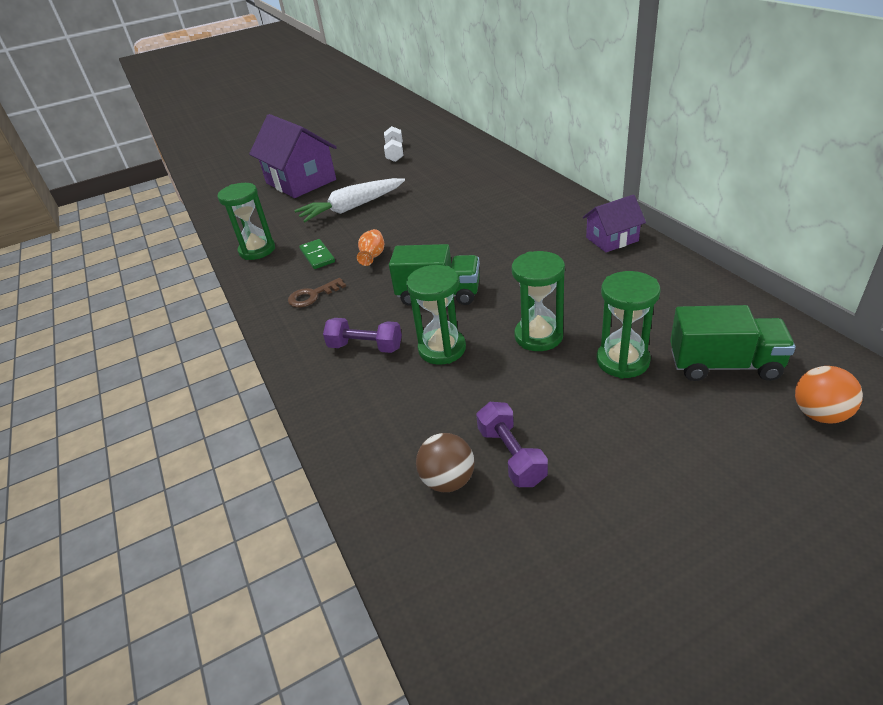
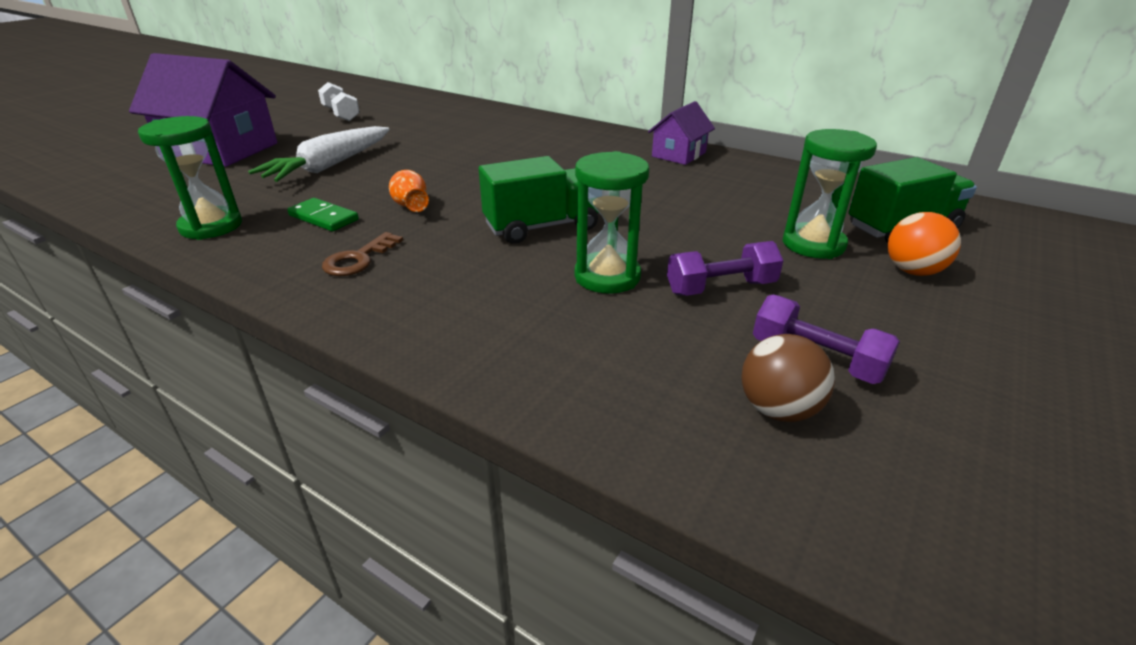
camera: 35 degrees left, 5 degrees down
purple dumbbell [323,318,402,353] -> purple dumbbell moved to [667,241,783,296]
green hourglass [512,251,565,351] -> none
orange ball [795,366,863,423] -> orange ball moved to [888,212,961,276]

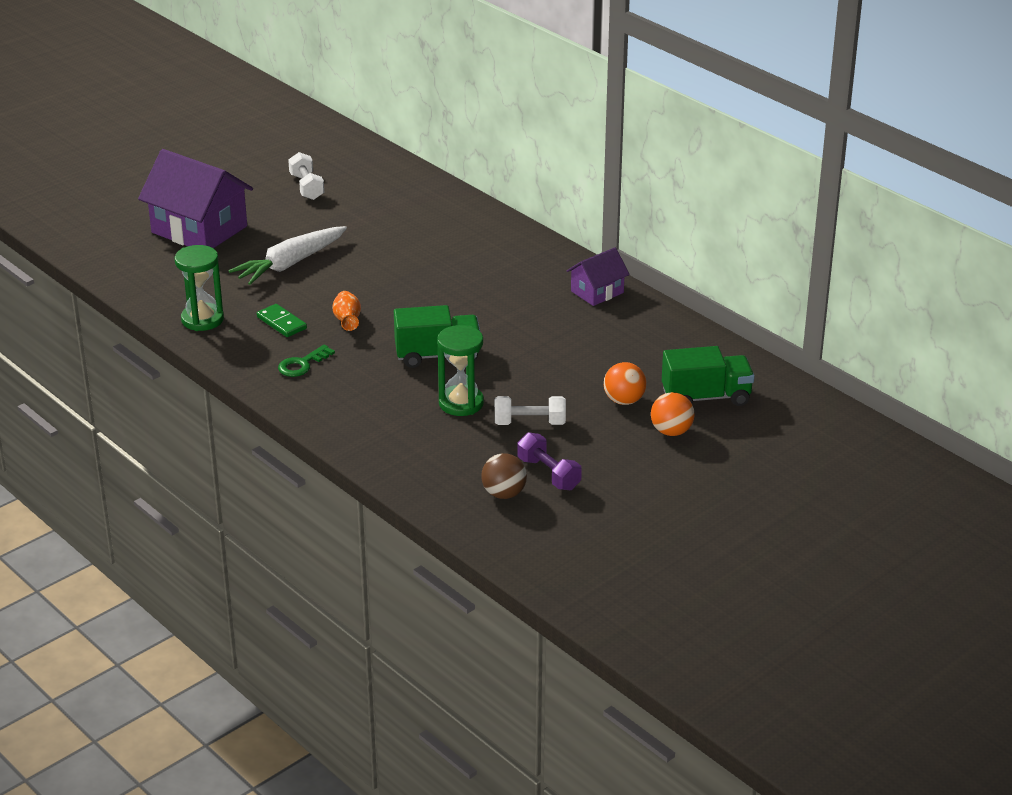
camera: 15 degrees right, 0 degrees up
brown key [322,232,403,276] -> green key [278,345,335,377]
purple dumbbell [667,241,783,296] -> white dumbbell [495,396,566,425]
green hourglass [783,129,877,259] -> orange ball [604,362,646,405]

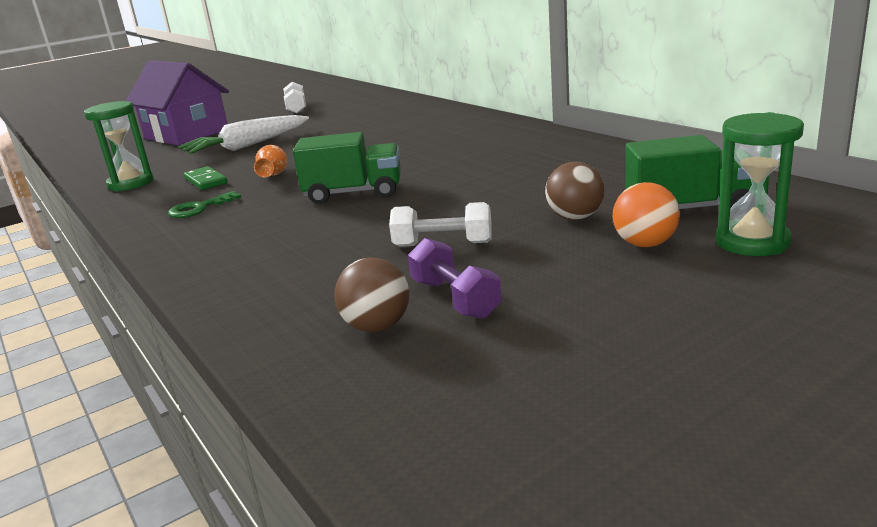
camera: 10 degrees right, 10 degrees down
green hourglass [437,325,484,416] -> green hourglass moved to [715,112,804,256]
purple house [567,247,630,306] -> none
orange ball [604,362,646,405] -> brown ball [545,162,604,220]

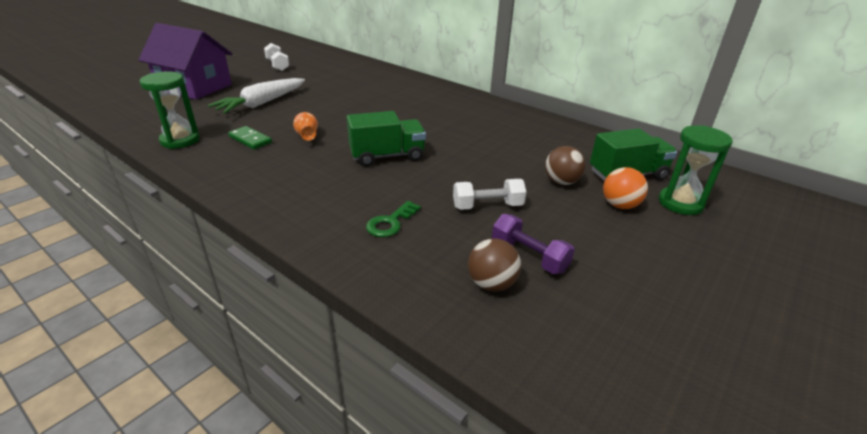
camera: 20 degrees left, 10 degrees up
green key [168,191,241,218] -> green key moved to [366,201,421,237]

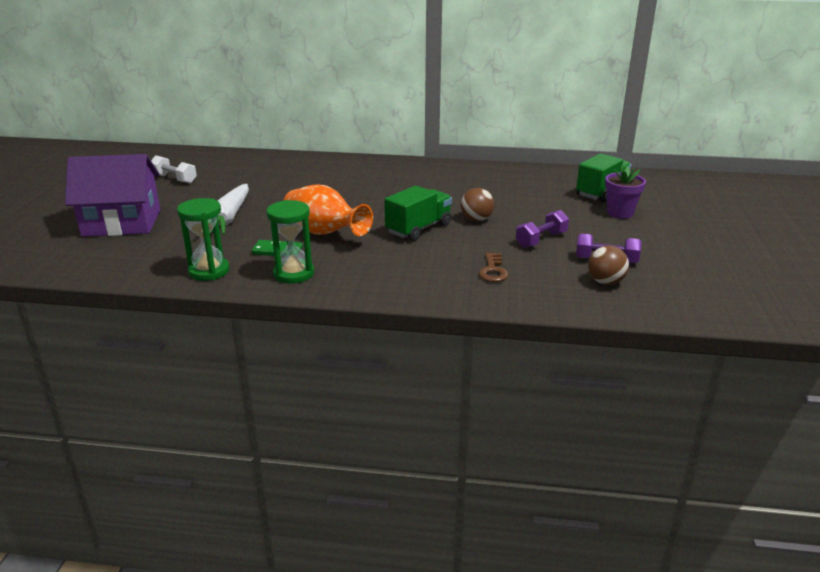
camera: 30 degrees left, 5 degrees down
orange vase [293,112,318,141] -> orange vase [283,184,373,236], size x2.03
green key [366,201,421,237] -> brown key [479,253,508,282]
white dumbbell [453,179,526,210] -> purple dumbbell [516,210,569,248]
brown ball [545,146,586,185] -> brown ball moved to [461,188,494,221]
orange ball [603,167,648,209] -> purple flower pot [605,165,646,219]
green hourglass [659,125,733,215] -> green hourglass moved to [266,200,314,284]

